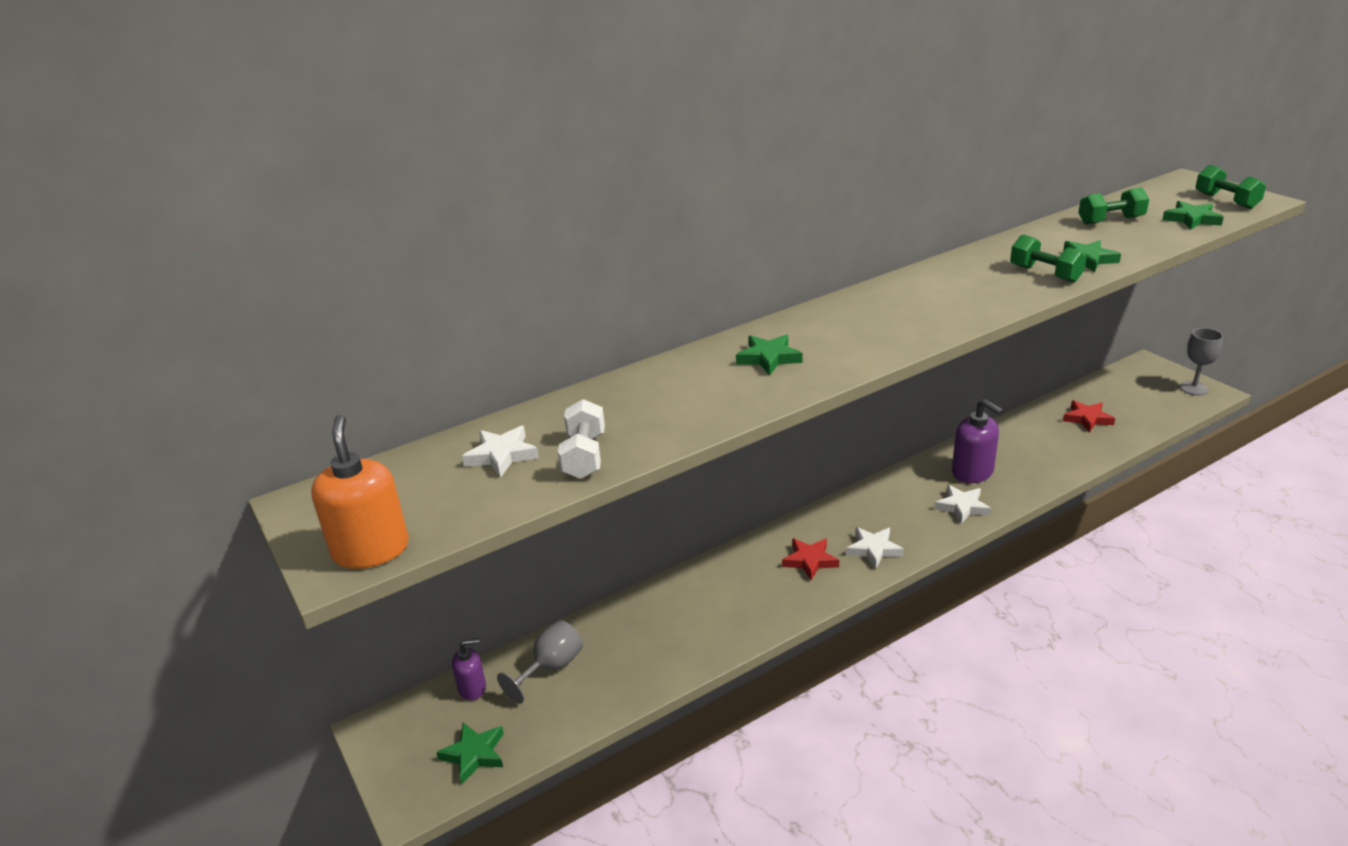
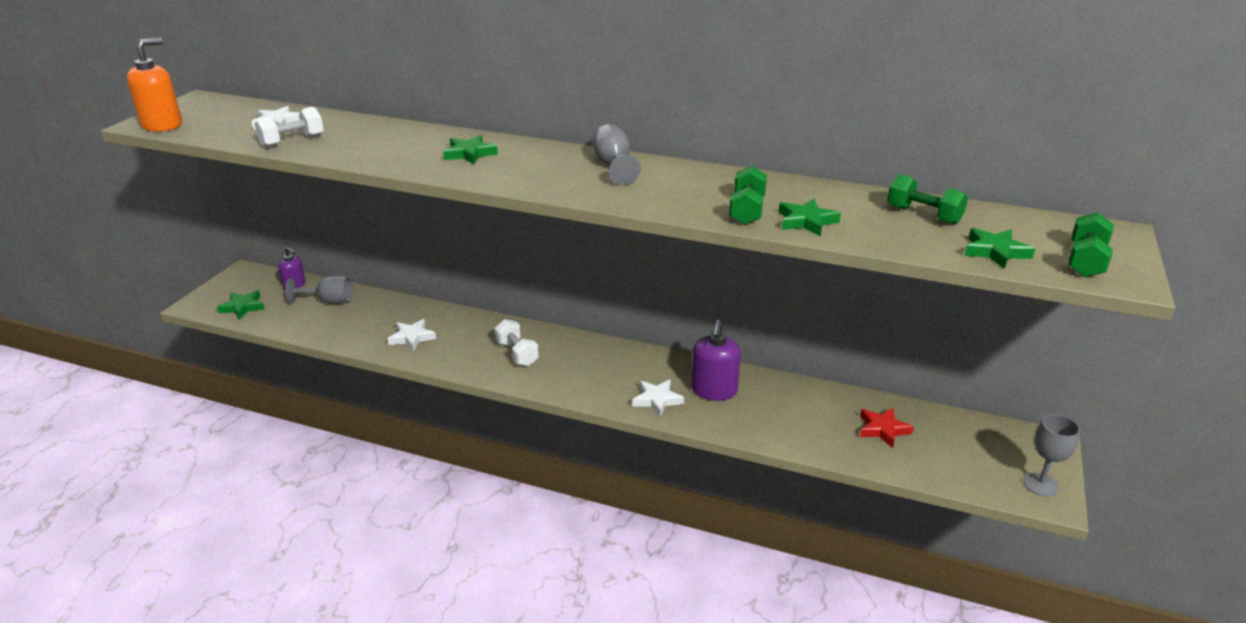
camera: 50 degrees right, 0 degrees up
red star [782,538,839,580] -> white dumbbell [494,319,539,366]
white star [846,527,904,569] -> white star moved to [388,319,436,351]
none -> grey goblet [593,124,641,185]

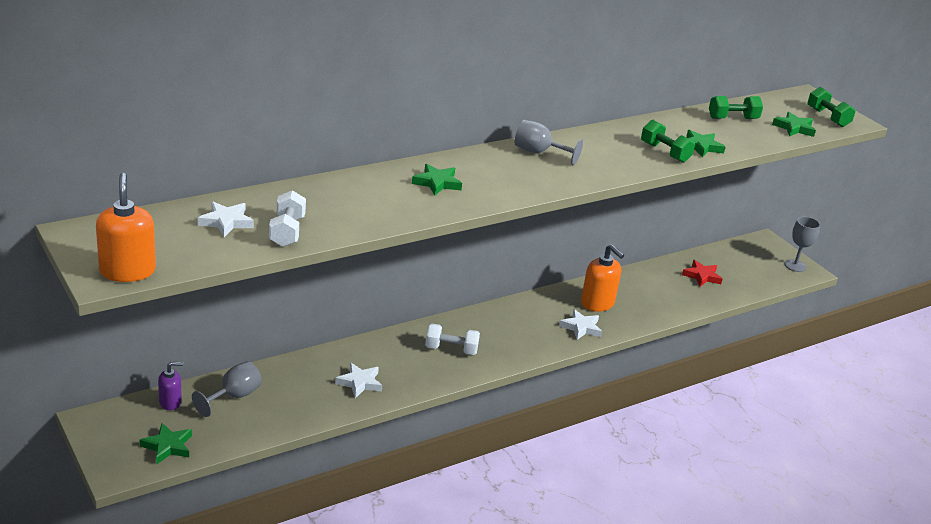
camera: 55 degrees left, 0 degrees up
purple soap dispenser [691,320,741,401] -> orange soap dispenser [581,244,624,312]

